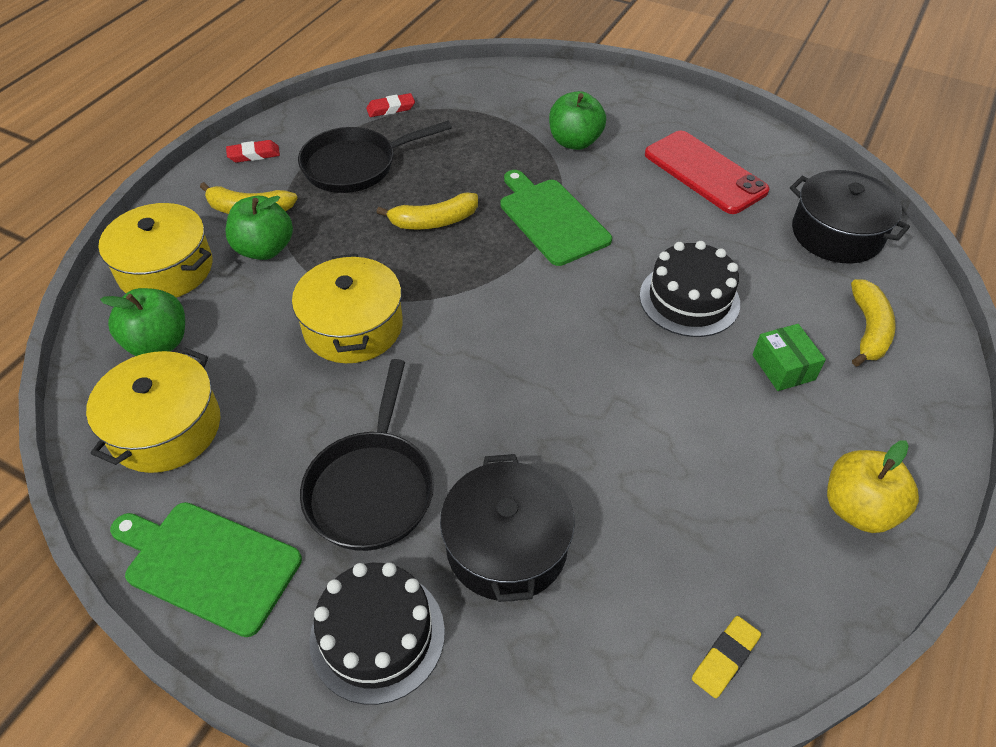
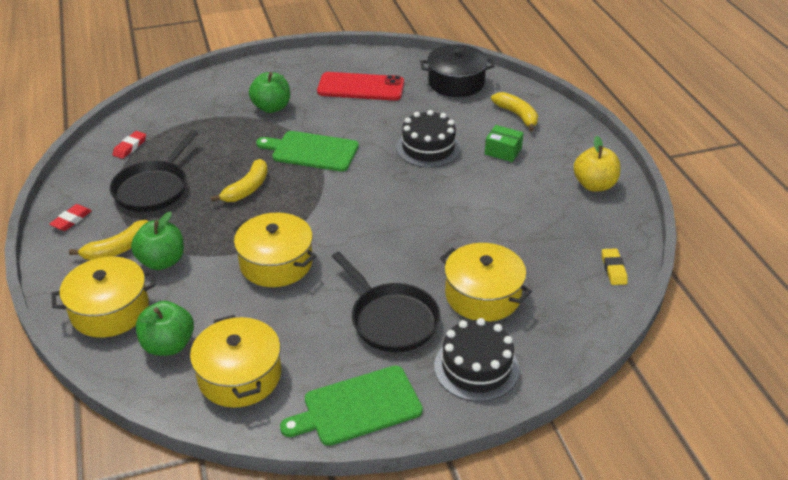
camera: 45 degrees left, 10 degrees down
black pot [440,454,575,602] -> yellow pot [440,243,532,322]

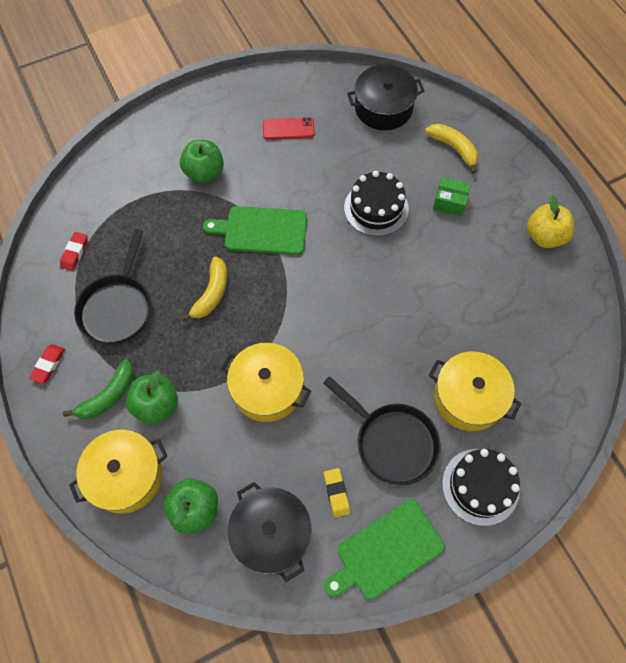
camera: 10 degrees left, 25 degrees up
yellow banana [69,220,148,260] -> green banana [63,359,134,419]
yellow pot [190,315,281,408] -> black pot [228,482,312,582]
red phone [317,72,404,101] -> red phone [263,117,315,140], size x0.59
yellow eraser [602,248,628,285] -> yellow eraser moved to [324,468,350,518]

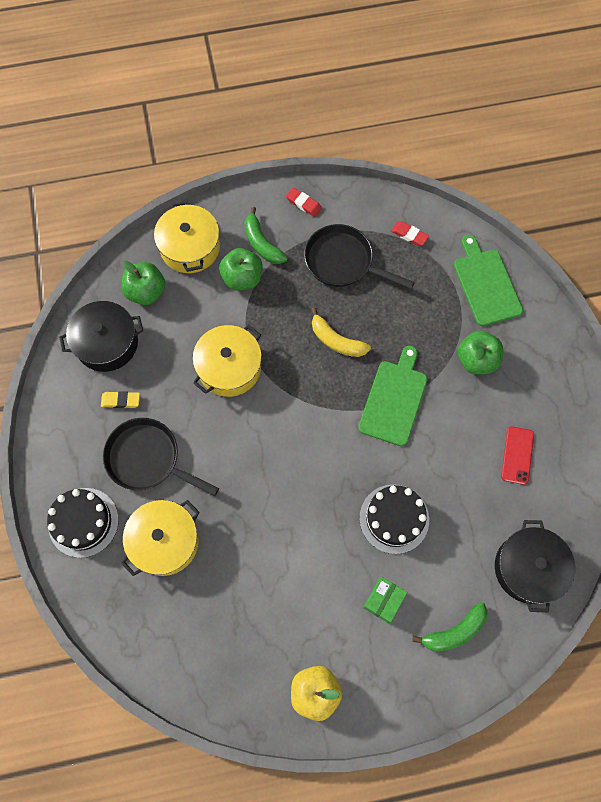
camera: 105 degrees right, 5 degrees up
black pan [323,376,441,485] -> black pan turned 60 degrees clockwise [103,418,219,496]
green cutting board [324,500,445,600] -> green cutting board moved to [454,235,523,326]
yellow banana [425,124,478,173] -> green banana [412,602,488,651]

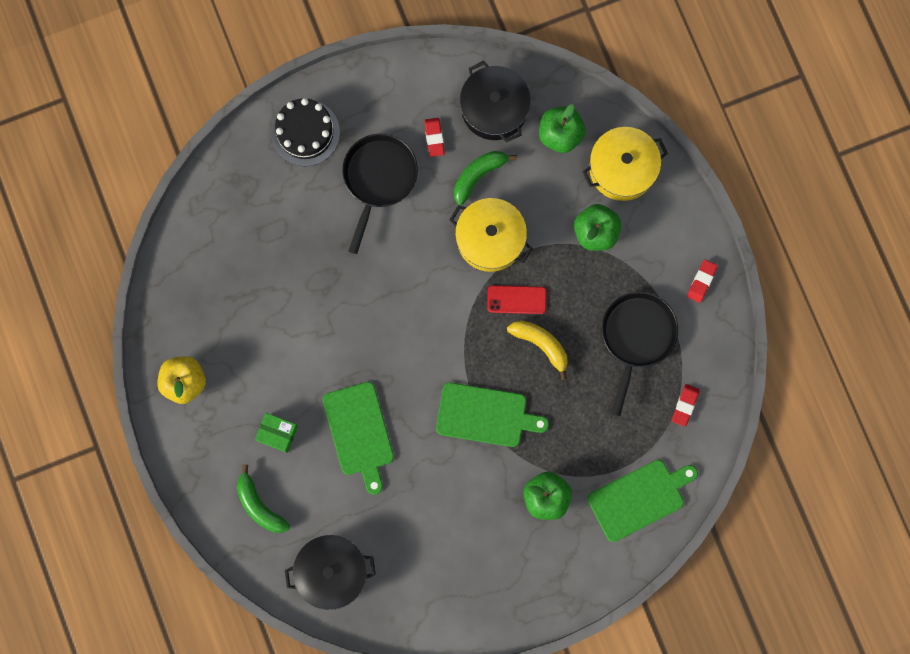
camera: 80 degrees right, 10 degrees up
yellow eraser [101,391,140,408] -> red eraser [424,118,445,157]
yellow pot [121,500,200,576] -> none
green banana [244,207,288,264] -> green banana moved to [454,151,517,205]
yellow banana [311,308,371,357] -> yellow banana turned 105 degrees clockwise [507,321,568,380]
black cake [359,484,429,554] -> green cutting board [323,382,394,495]
red phone [501,426,534,485] -> red phone moved to [487,285,547,314]

